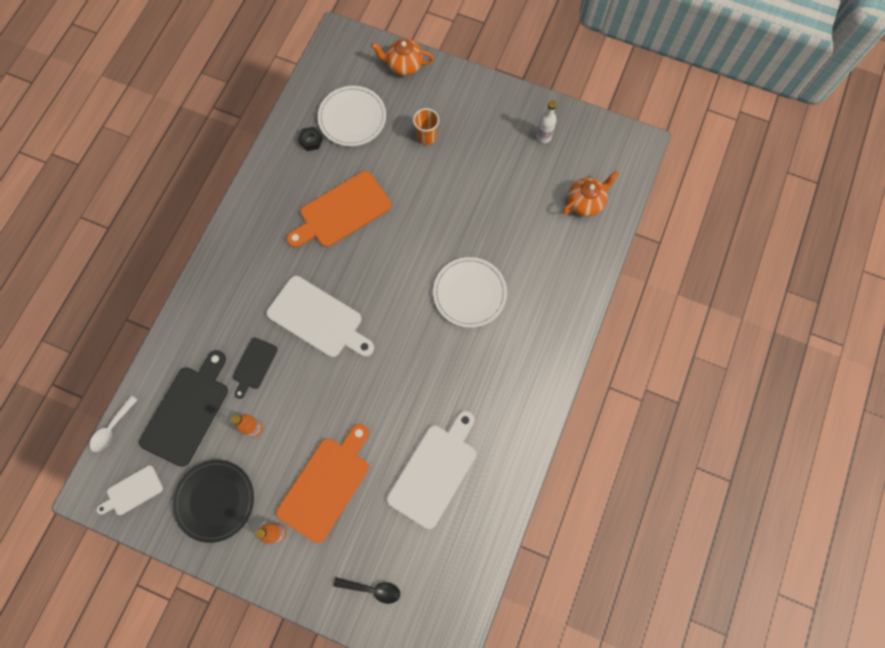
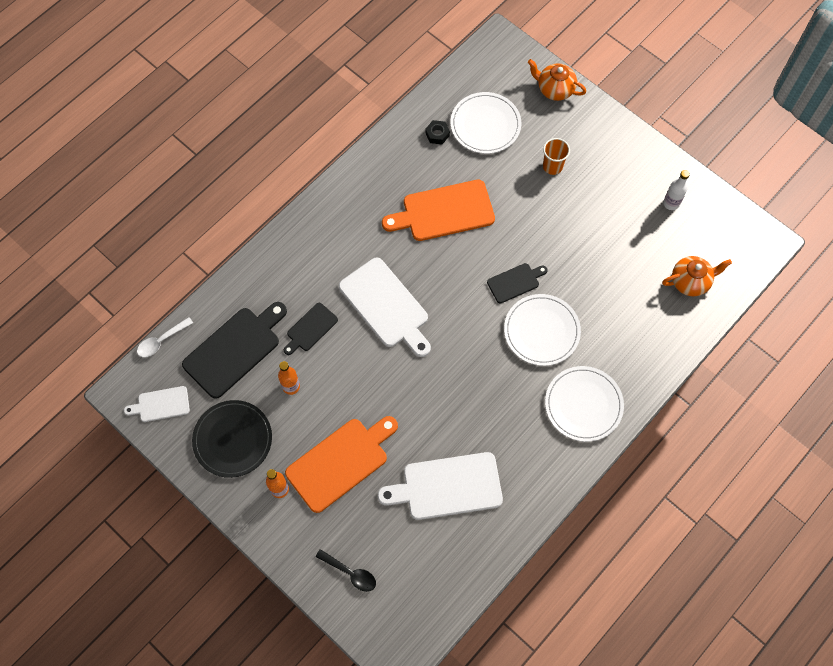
camera: 20 degrees right, 5 degrees down
white cutting board [387,411,476,529] -> white cutting board turned 150 degrees counterclockwise [378,452,503,520]
none -> black cutting board [487,263,548,303]
none -> white plate [545,366,624,442]

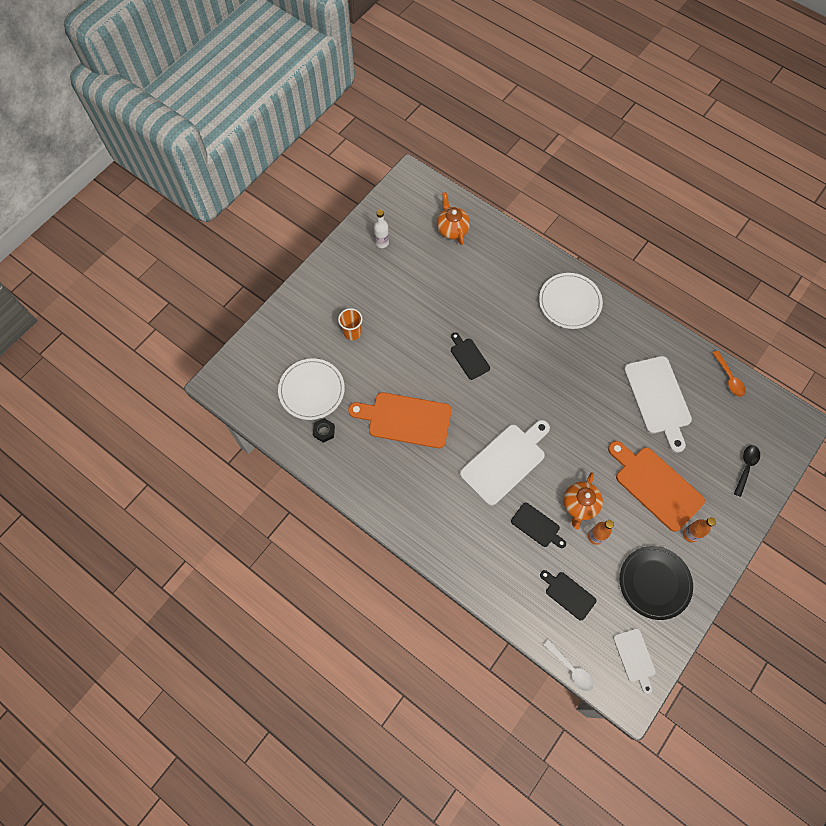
camera: 95 degrees left, 0 degrees up
black cutting board [182,302,287,399] -> black cutting board [540,570,596,620], size x0.54
orange cutting board [382,180,495,241] -> orange cutting board turned 120 degrees clockwise [348,392,452,448]
white plate [504,294,581,366] -> none
orange teapot [528,59,586,101] -> orange teapot moved to [563,472,603,530]
none -> orange spoon [712,350,746,397]

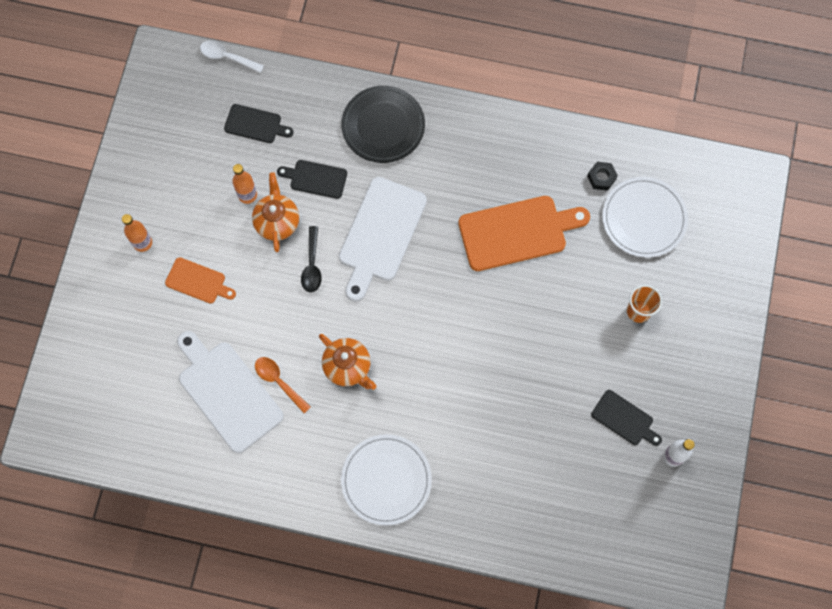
camera: 155 degrees right, 5 degrees up
orange teapot [437,192,470,245] -> orange teapot moved to [319,334,377,390]
black cutting board [451,332,490,380] -> black cutting board moved to [591,390,662,446]
orange cutting board [608,441,705,532] -> orange cutting board [165,257,236,304], size x0.54
white cutting board [613,628,656,694] -> none
black plate [620,546,693,620] -> black plate moved to [341,86,425,163]
orange spoon [712,350,746,397] -> orange spoon moved to [255,357,311,413]
black spoon [734,445,760,497] -> black spoon moved to [301,226,322,293]

